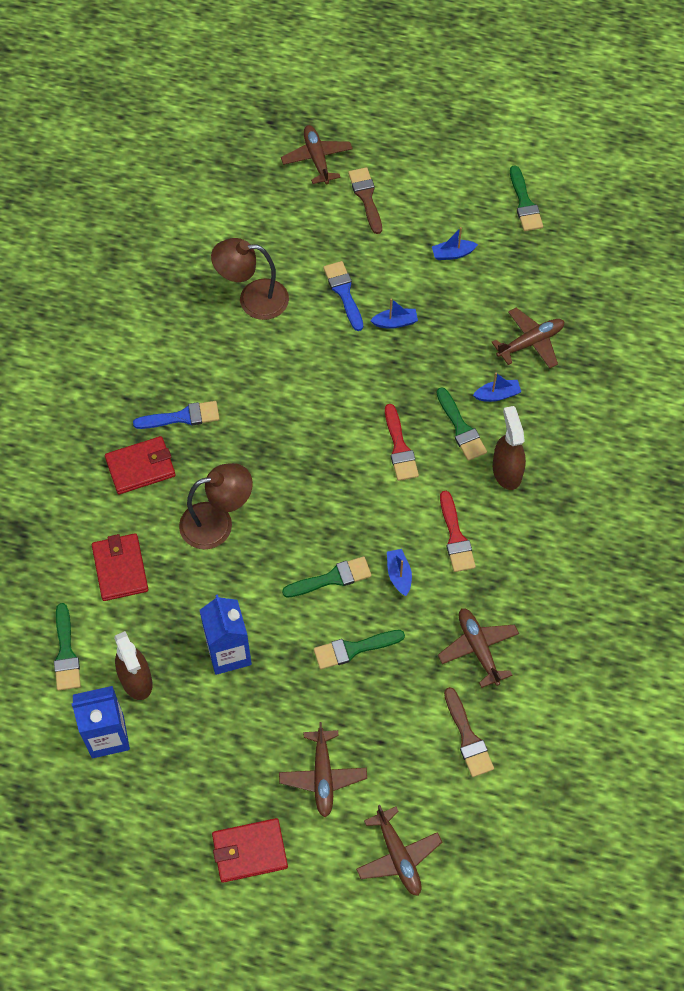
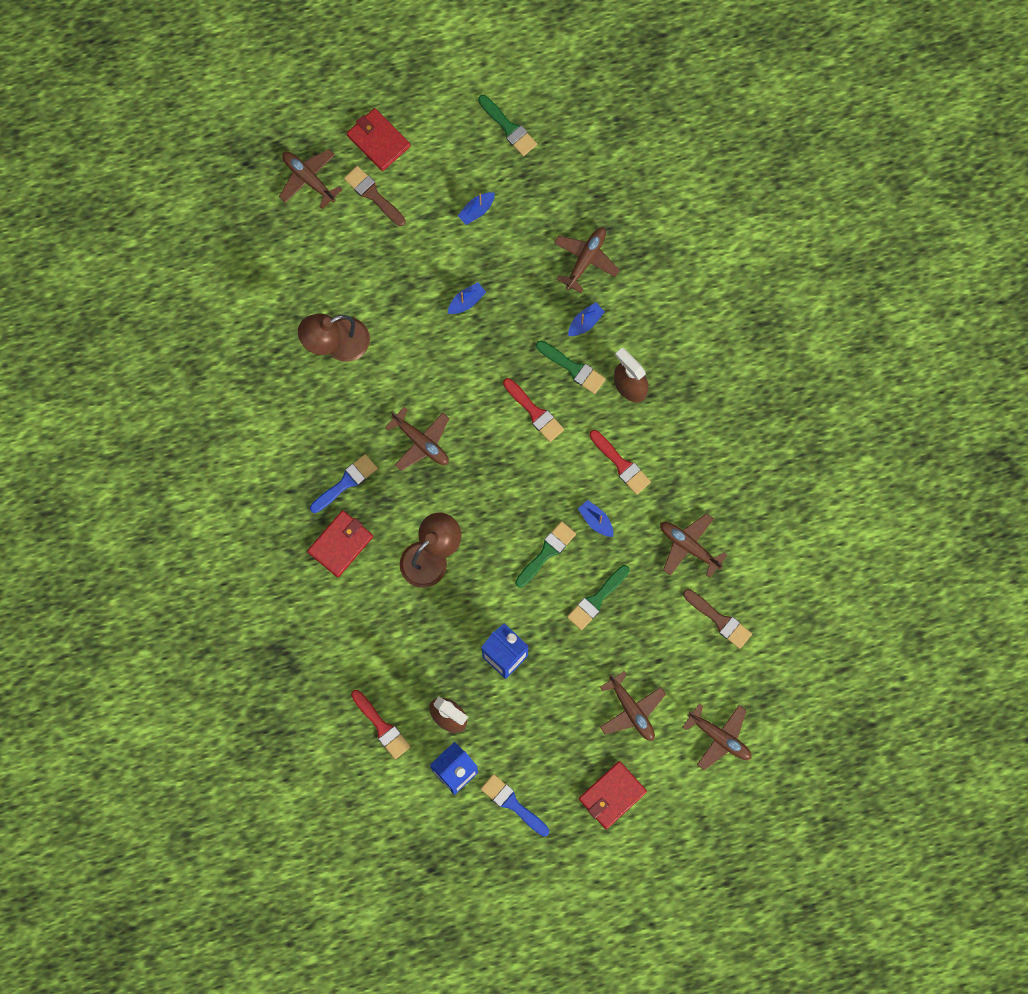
camera: 30 degrees left, 15 degrees up
green brush [54,603,81,691] -> red brush [351,690,411,759]
red wallet [92,533,148,601] -> red wallet moved to [347,108,411,171]
blue brush [323,261,363,331] -> blue brush moved to [481,774,549,836]
none -> brown plane [385,407,449,471]

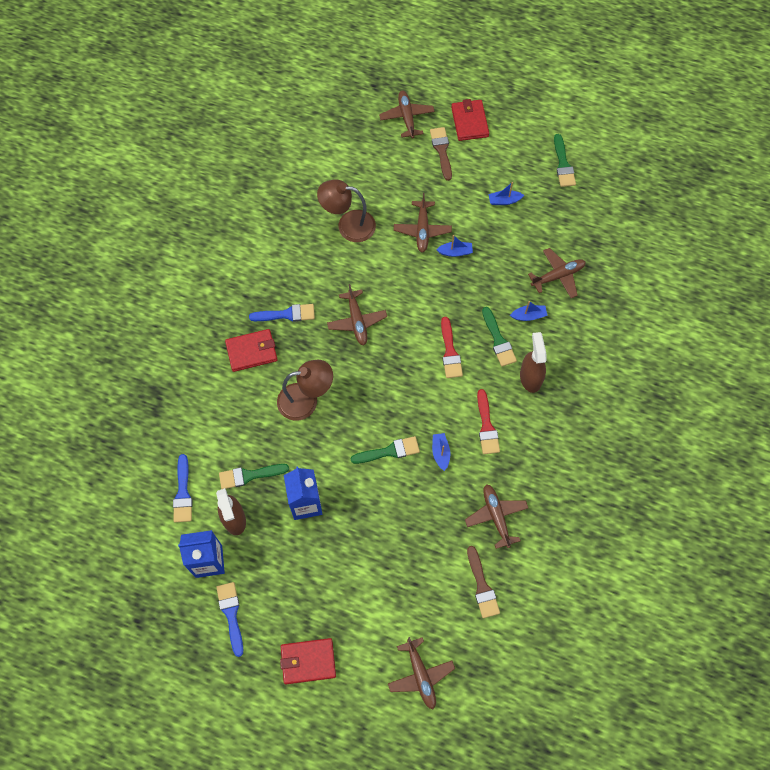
camera: 35 degrees right, 10 degrees down
red brush [351,690,411,759] -> blue brush [173,454,192,522]
green brush [567,565,630,630] -> green brush moved to [219,464,289,489]
brown plane [600,671,666,741] -> brown plane moved to [394,193,452,253]

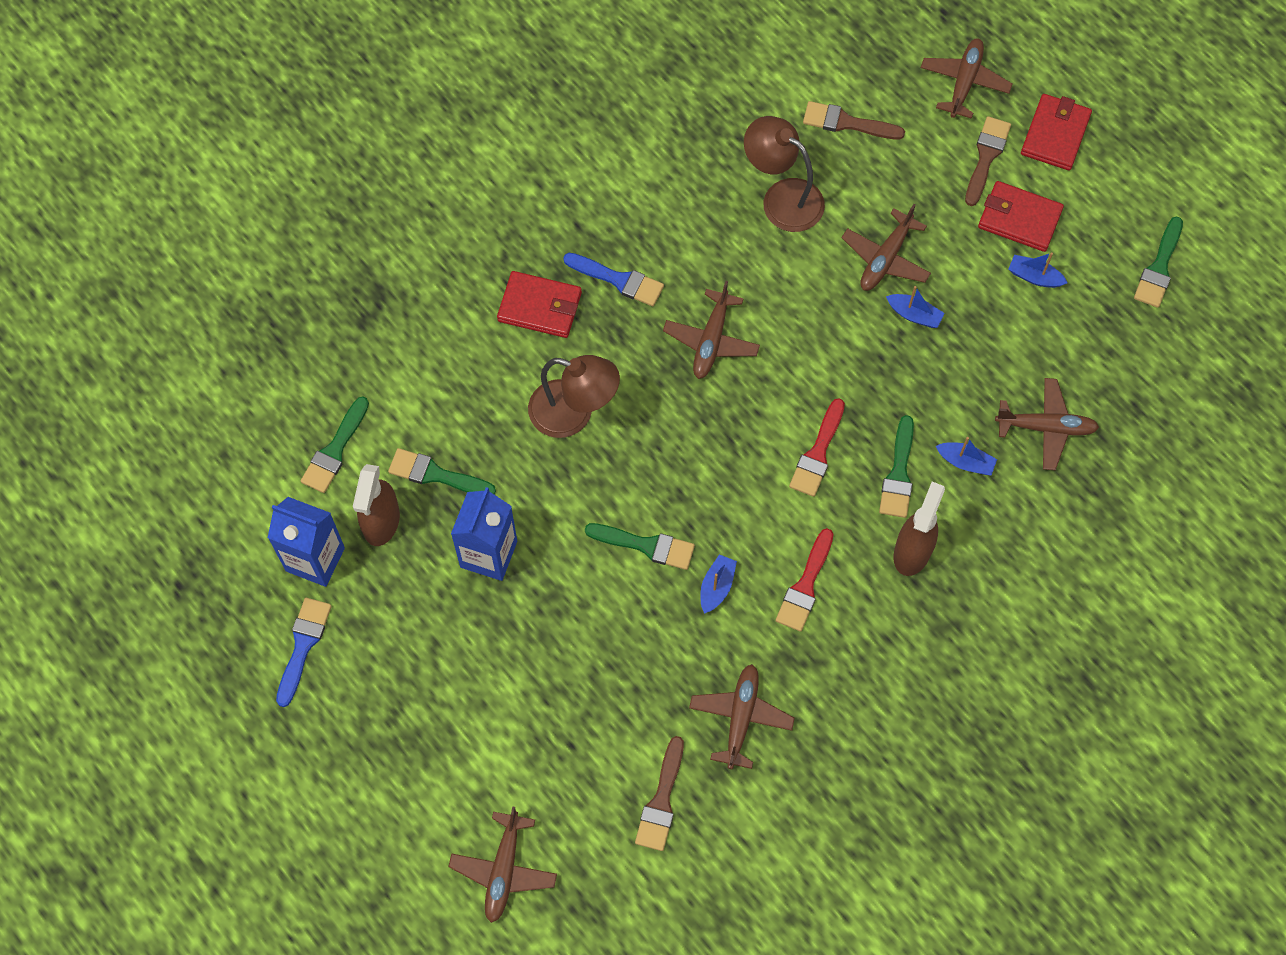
camera: 30 degrees right, 0 degrees up
blue brush [173,454,192,522] -> green brush [301,396,369,493]
red wallet [280,638,336,684] -> red wallet moved to [978,181,1064,252]
none -> brown brush [803,101,905,139]

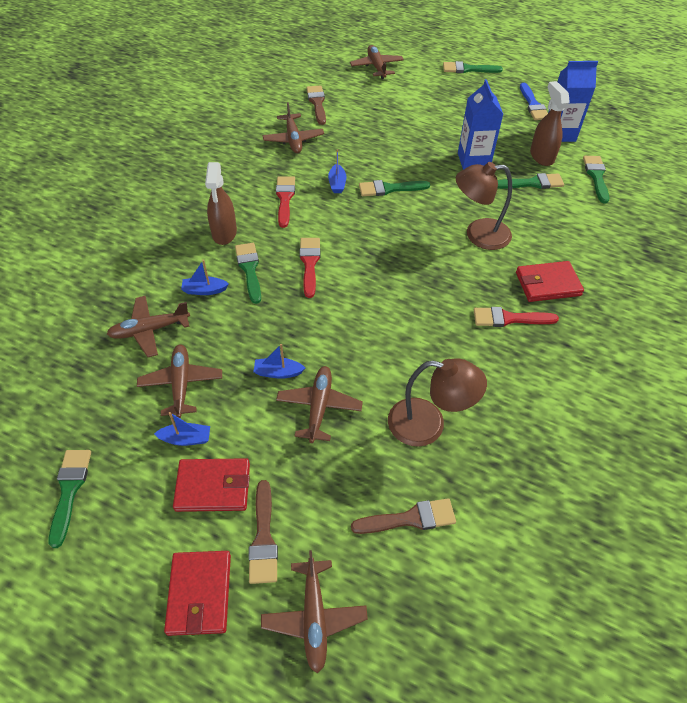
camera: 155 degrees right, 15 degrees down
blue brush [563,253,664,306] -> red brush [474,307,559,327]
brown plane [663,281,760,379] -> brown plane moved to [137,345,222,418]
none -> green brush [443,61,503,73]

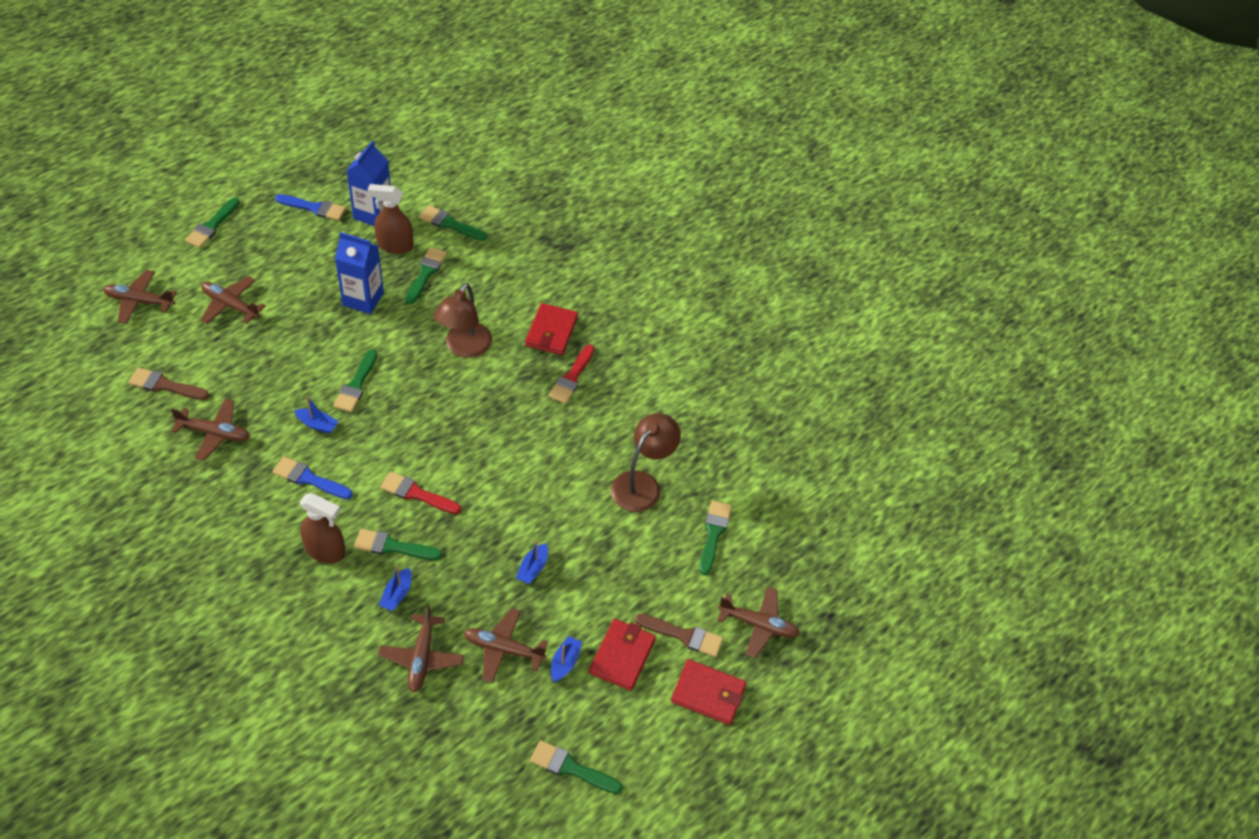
camera: 70 degrees left, 0 degrees up
red brush [276,177,295,228] -> blue brush [273,456,353,499]
brown plane [276,366,363,443] -> brown plane moved to [200,276,266,324]
brown brush [351,498,456,534] -> green brush [699,501,732,575]

